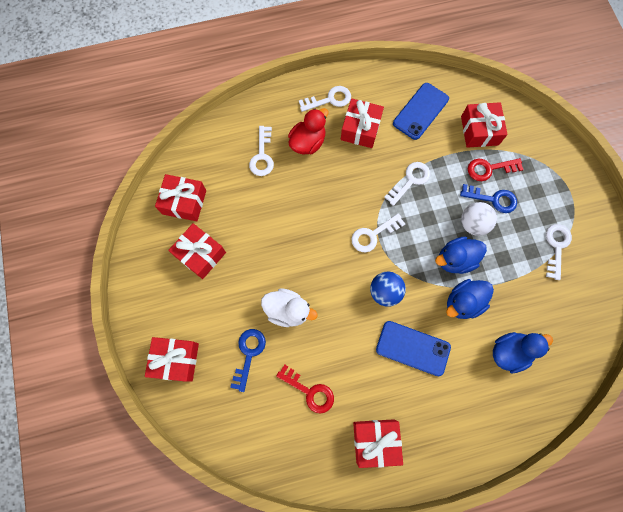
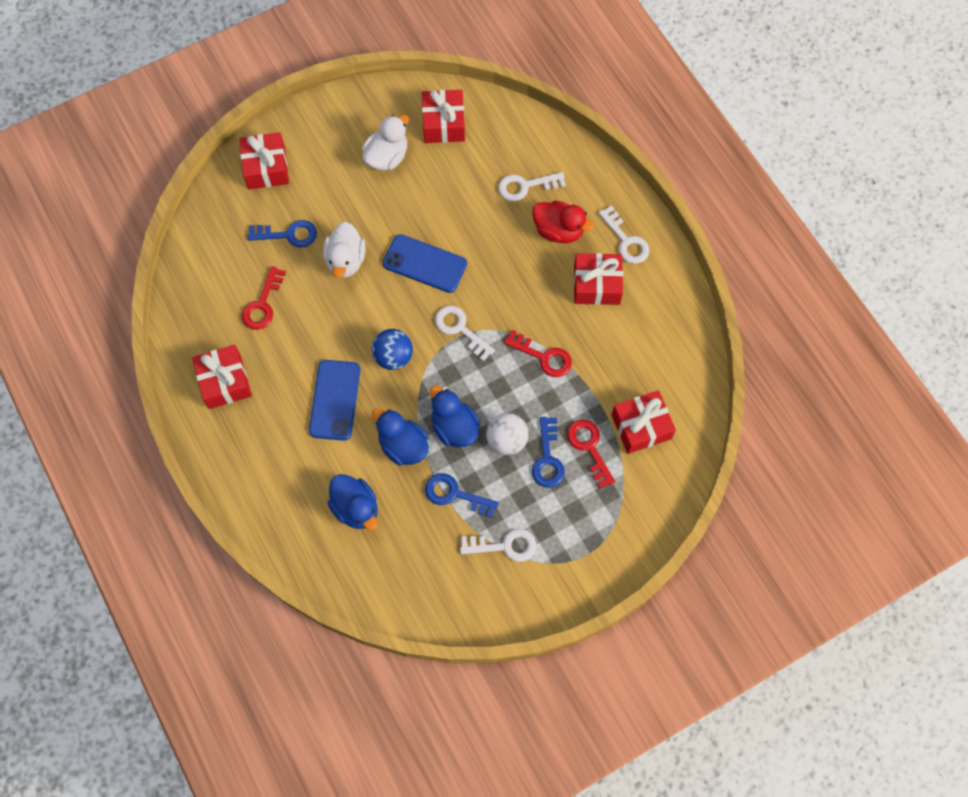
camera: 75 degrees right, 5 degrees down
red gift [168,223,226,279] -> white duck [362,115,409,170]
white key [384,162,430,206] -> red key [504,330,572,377]
blue phone [393,83,449,140] -> blue phone moved to [383,234,467,293]
none -> blue key [425,473,498,518]

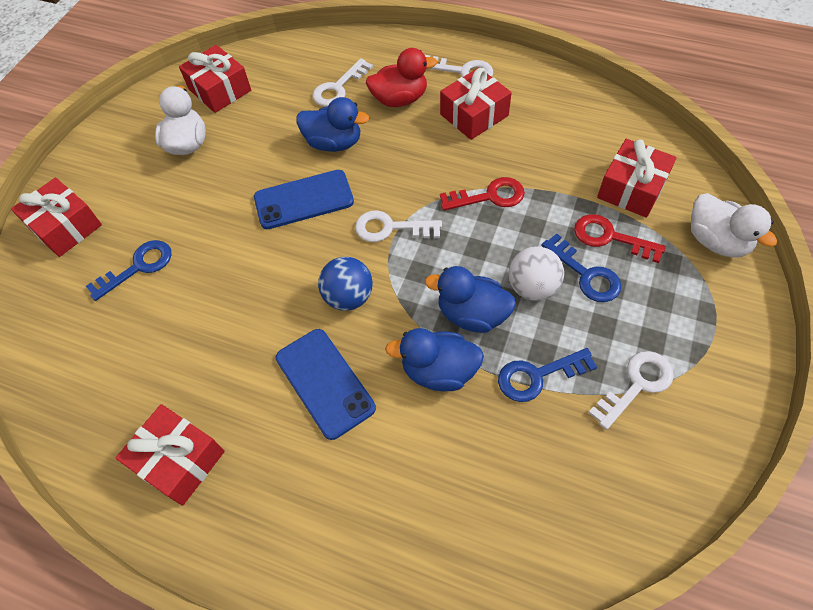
camera: 35 degrees left, 10 degrees down
red key [242,266,286,330] -> none
white duck [323,222,366,278] -> white duck moved to [691,193,777,257]
blue duck [327,474,378,531] -> blue duck moved to [296,97,369,152]

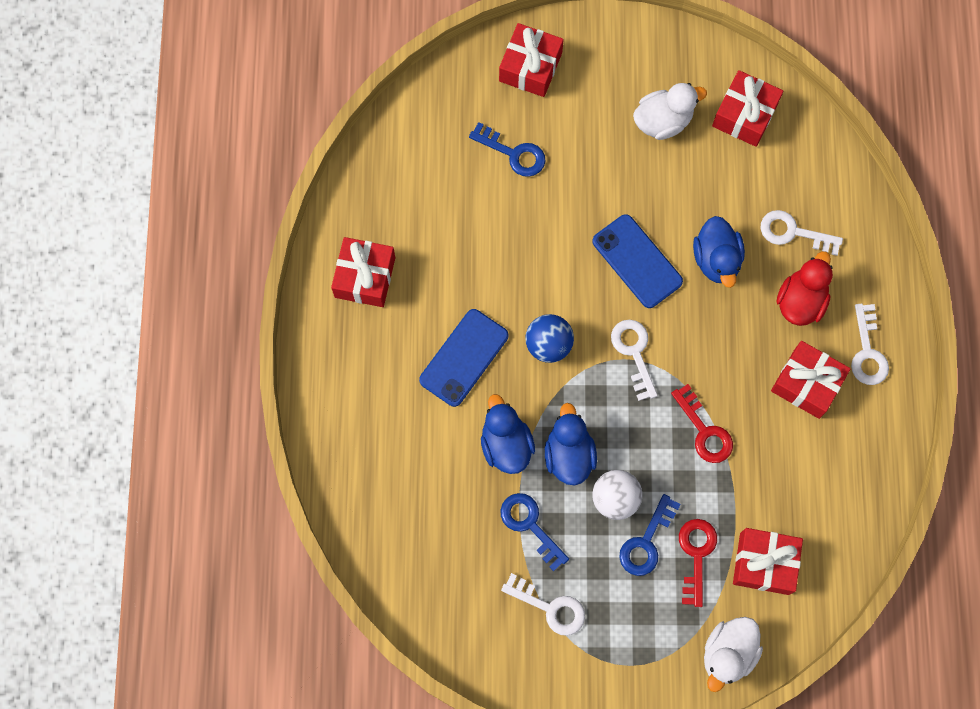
camera: 65 degrees right, 15 degrees up
red duck [366,48,437,107] -> red duck turned 120 degrees counterclockwise [776,251,833,326]

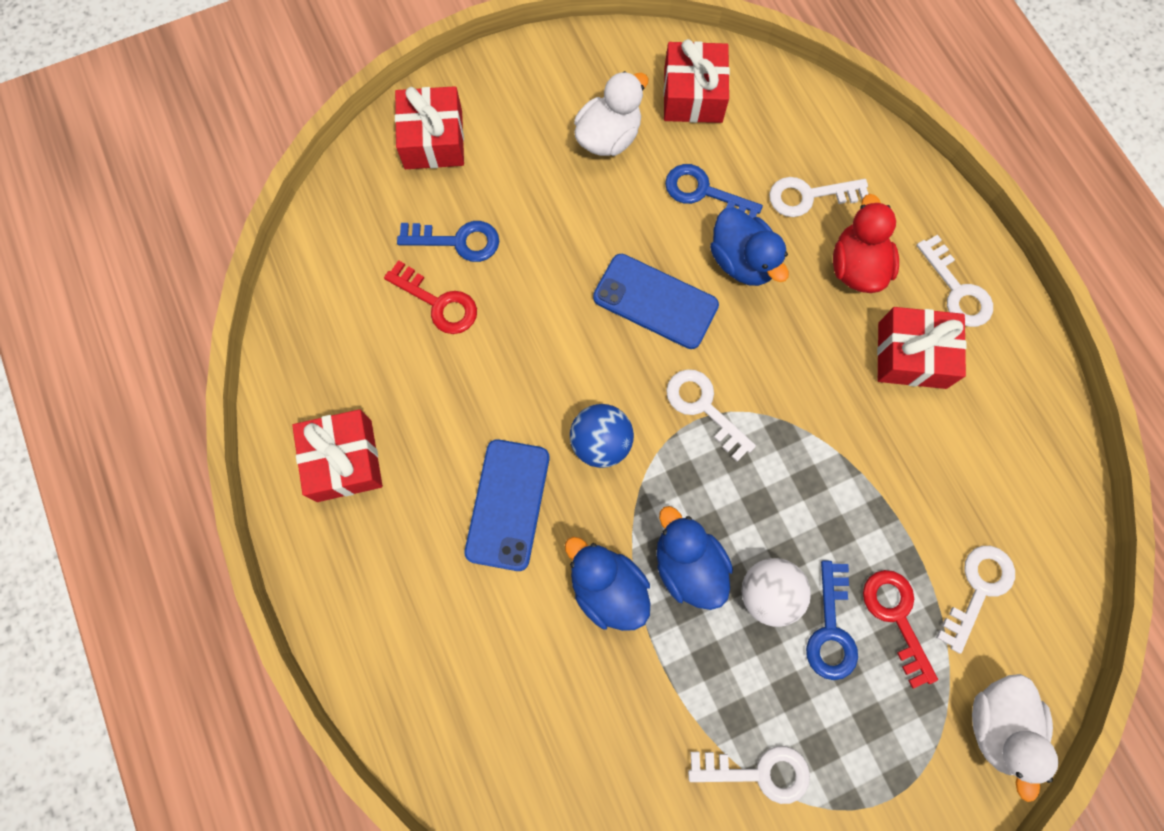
camera: 25 degrees left, 0 degrees up
blue key [500,493,569,571] -> blue key moved to [665,164,763,218]
red key [671,384,733,463] -> red key moved to [384,260,477,334]
red gift [733,528,803,595] -> white key [936,546,1015,654]

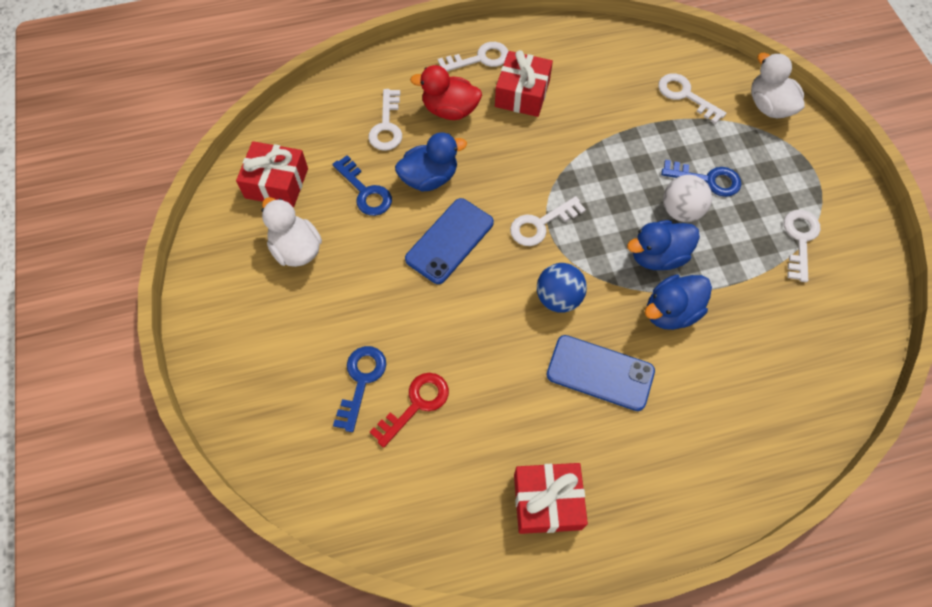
camera: 80 degrees left, 10 degrees down
red gift [395,86,464,169] -> none
blue key [665,164,763,218] -> blue key turned 75 degrees counterclockwise [332,155,392,216]
red key [863,570,938,688] -> none
white duck [972,674,1059,802] -> white duck turned 135 degrees counterclockwise [751,53,805,118]

